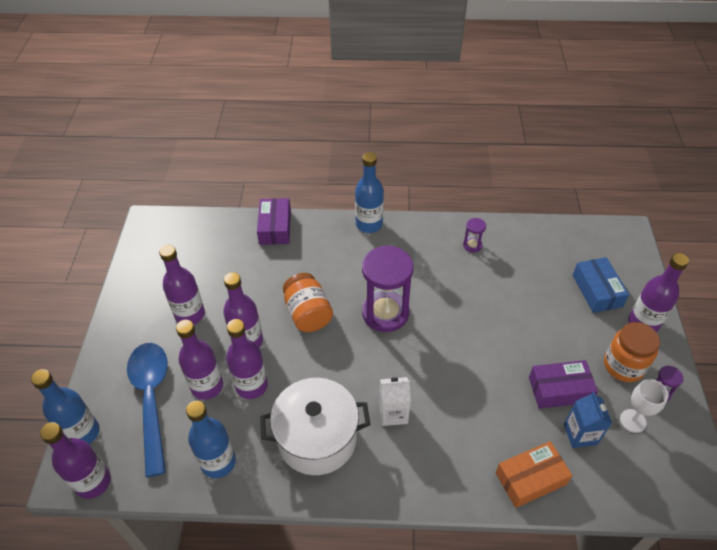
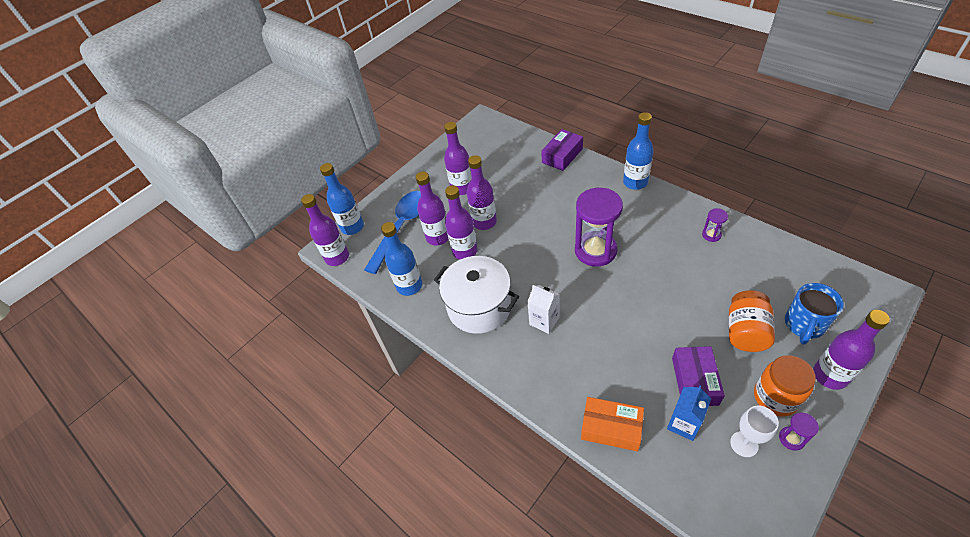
camera: 45 degrees right, 0 degrees up
orange jar [283,273,333,332] -> orange jar moved to [729,290,775,352]
purple box [529,360,598,409] -> purple box turned 60 degrees clockwise [672,346,725,406]
blue box [573,257,629,313] -> blue mug [785,283,844,345]

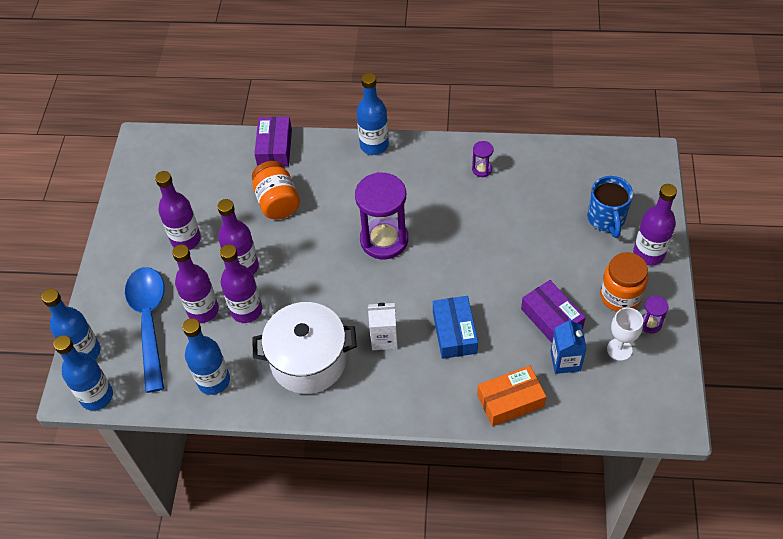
camera: 40 degrees left, 5 degrees up
purple bottle [301,194,349,266] -> blue bottle [53,335,113,411]
orange jar [729,290,775,352] -> orange jar moved to [252,161,300,219]
none -> blue box [433,296,478,359]

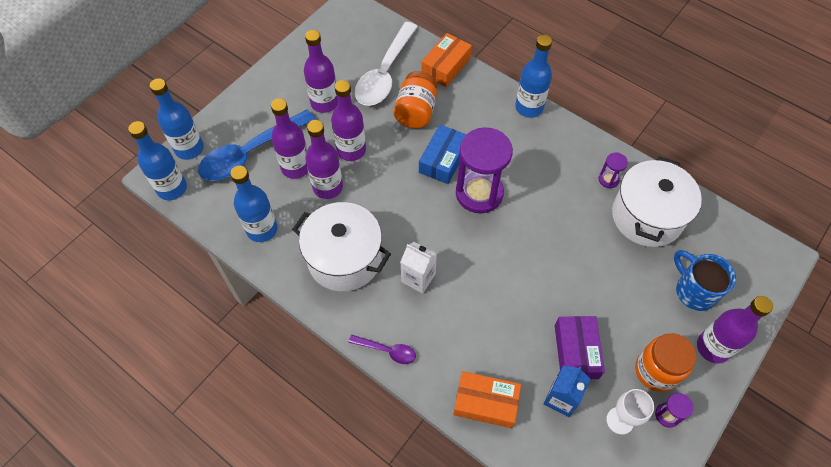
camera: 30 degrees right, 5 degrees up
blue spoon [125,267,164,393] -> blue spoon turned 150 degrees counterclockwise [198,110,315,181]
purple box [254,117,292,166] -> orange box [421,33,472,87]
blue box [433,296,478,359] -> blue box moved to [419,125,466,184]
blue mug [587,176,633,238] -> blue mug turned 120 degrees clockwise [674,250,736,311]
none -> purple spoon [348,335,416,364]
none -> white spoon [355,22,418,106]
none -> white pot [612,157,702,247]

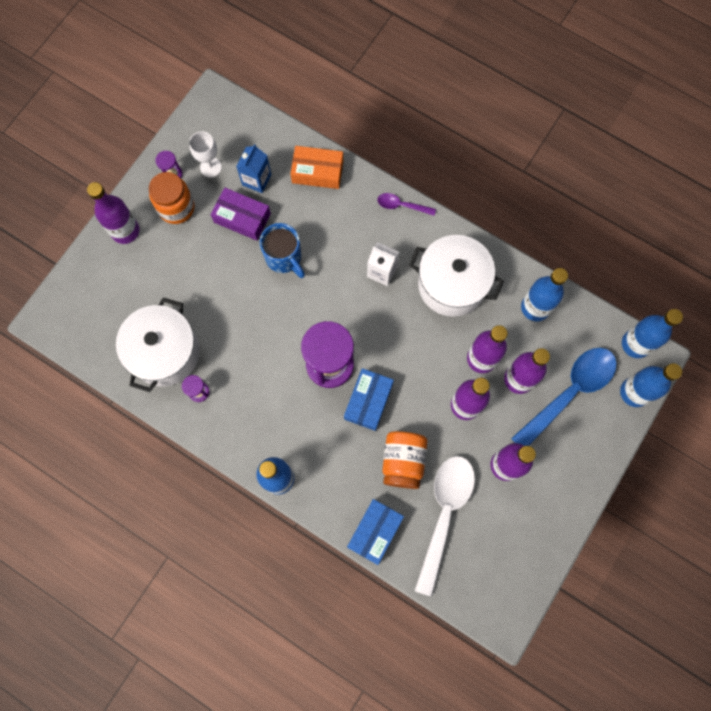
camera: 175 degrees right, 15 degrees up
orange box [421,33,472,87] -> blue box [347,499,404,565]
purple box [555,316,605,379] -> purple box turned 60 degrees counterclockwise [210,188,271,241]
blue mug [674,250,736,311] -> blue mug moved to [260,223,305,278]

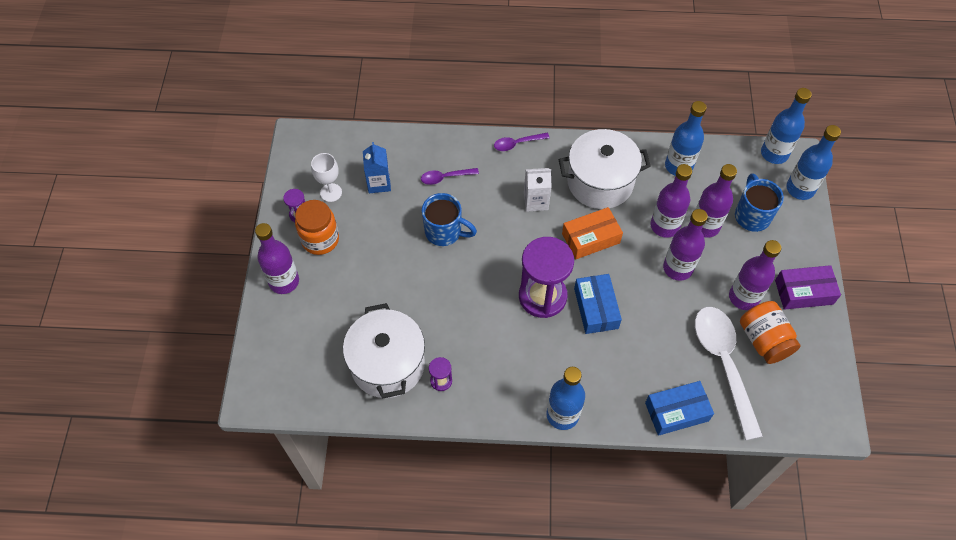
camera: 30 degrees left, 15 degrees down
purple box [210,188,271,241] -> purple box moved to [775,265,841,310]
orange box [290,146,343,189] -> orange box moved to [562,207,623,259]
blue box [347,499,404,565] -> blue box turned 75 degrees clockwise [645,381,714,436]
orange jar [382,431,427,489] -> orange jar moved to [740,301,800,364]
blue spoon [511,348,617,446] -> blue mug [735,173,784,232]
none -> purple spoon [421,168,479,185]

